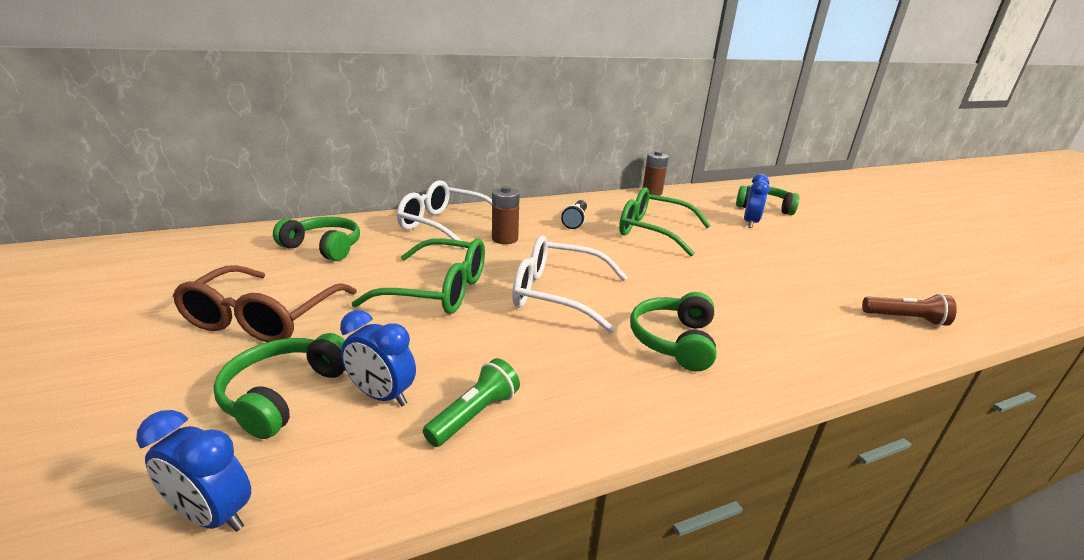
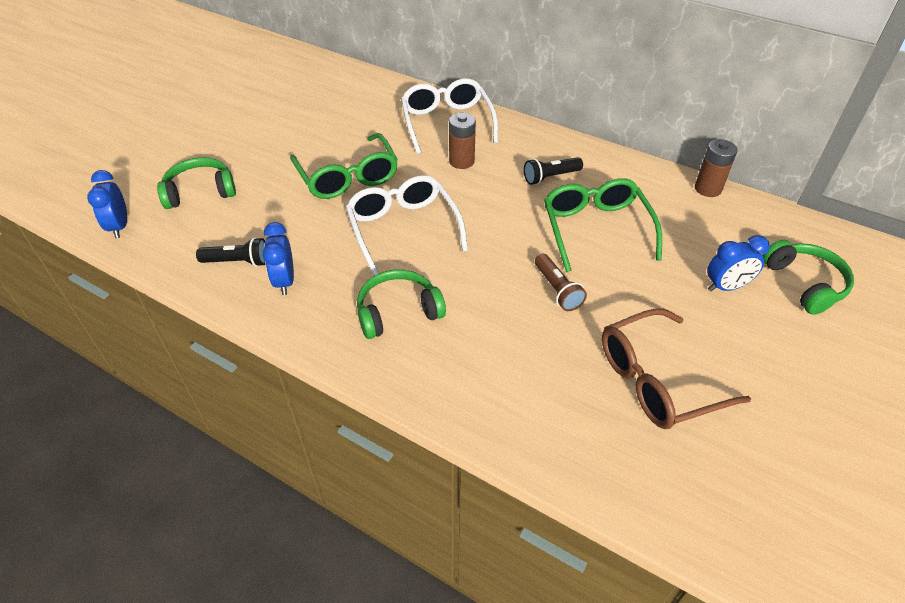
camera: 55 degrees right, 20 degrees up
brown glasses [173,265,357,342] -> brown glasses moved to [602,308,751,429]
green headphones [273,217,360,261] -> none
blue clock [340,310,416,406] -> blue clock moved to [263,222,294,295]
green flashlight [423,358,520,447] -> black flashlight [196,237,266,267]
brown flashlight [862,294,957,326] -> brown flashlight moved to [535,254,587,311]

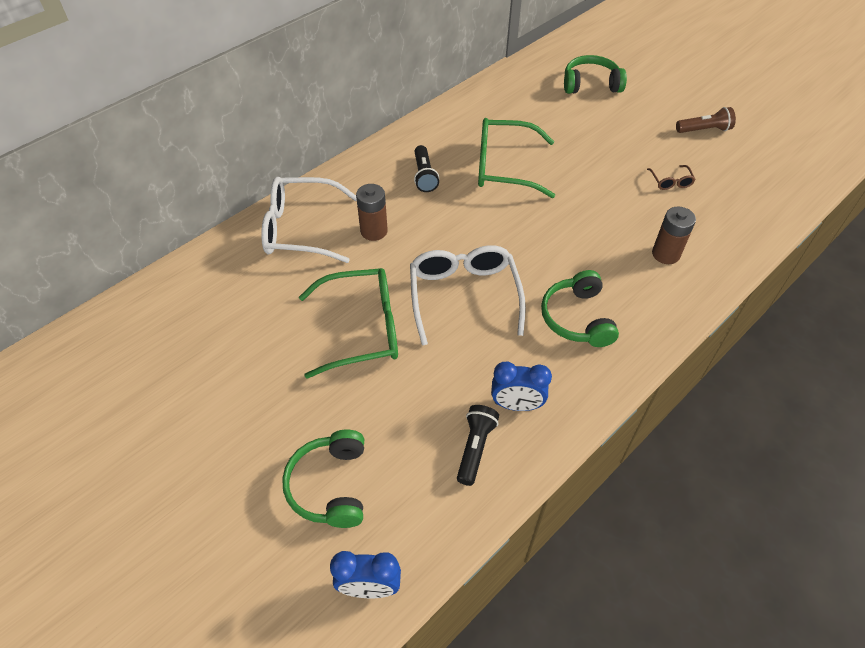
camera: 75 degrees left, 5 degrees up
white glasses [346,175,468,276] -> white glasses turned 90 degrees clockwise [410,245,526,346]
brown flashlight [535,254,587,311] -> brown flashlight moved to [676,107,736,133]
brown glasses [602,308,751,429] -> brown glasses [647,165,696,190], size x0.43
brown battery [695,139,737,197] -> brown battery moved to [652,207,696,264]
blue clock [707,235,770,292] -> none

